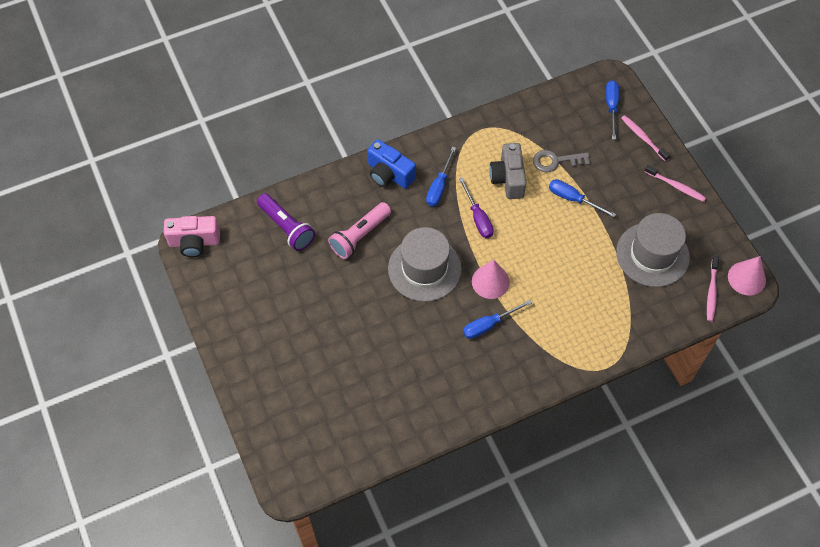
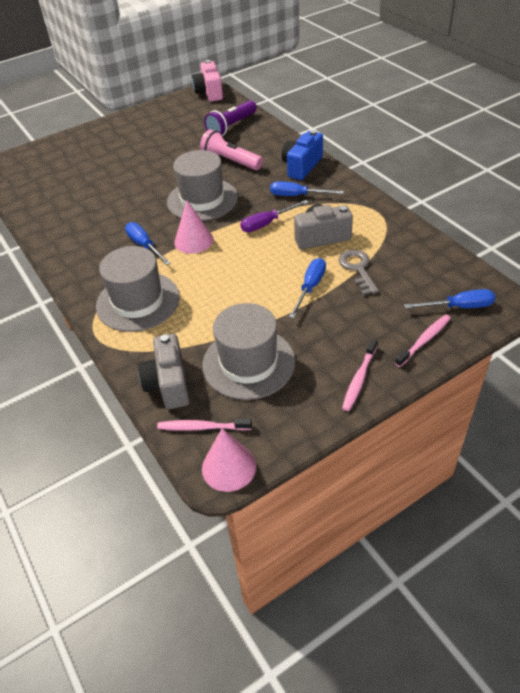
camera: 85 degrees right, 15 degrees down
none -> grey hat [96,246,180,332]
none -> grey camera [138,334,190,409]

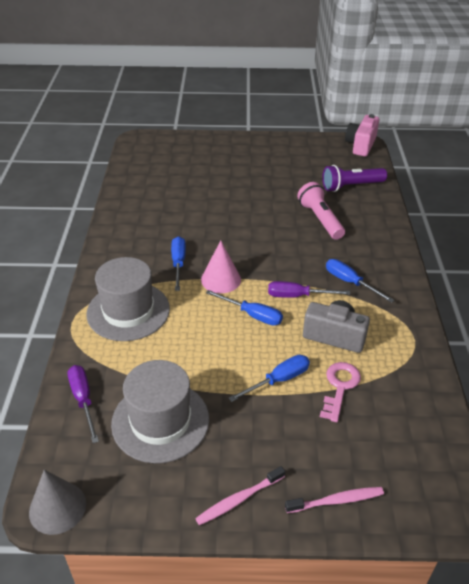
camera: 30 degrees right, 5 degrees down
grey camera [138,334,190,409] -> purple screwdriver [68,365,99,443]
pink toothbrush [157,418,252,431] -> none
grey hat [167,150,238,221] -> none
pink cone [202,428,256,492] -> grey cone [29,470,86,535]
blue camera [281,130,323,180] -> none
grey key [339,249,379,295] -> pink key [320,362,361,422]
blue screwdriver [404,289,495,309] -> blue screwdriver moved to [206,290,283,326]

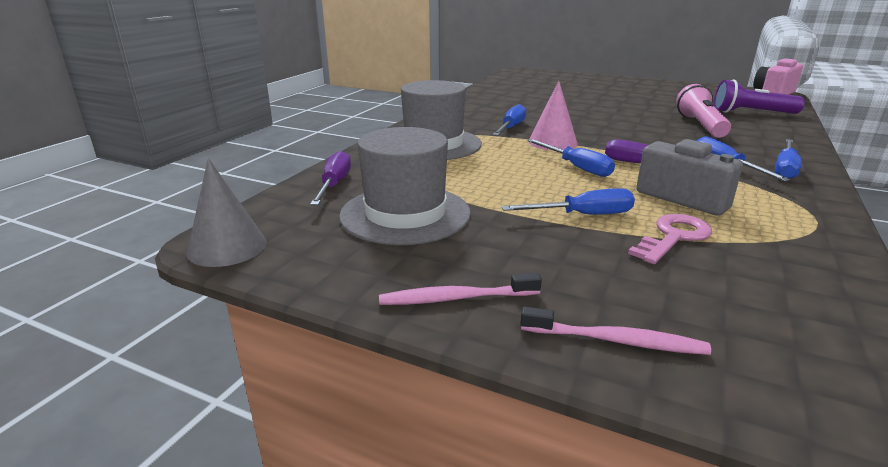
camera: 25 degrees right, 15 degrees down
none -> blue screwdriver [775,139,802,179]

